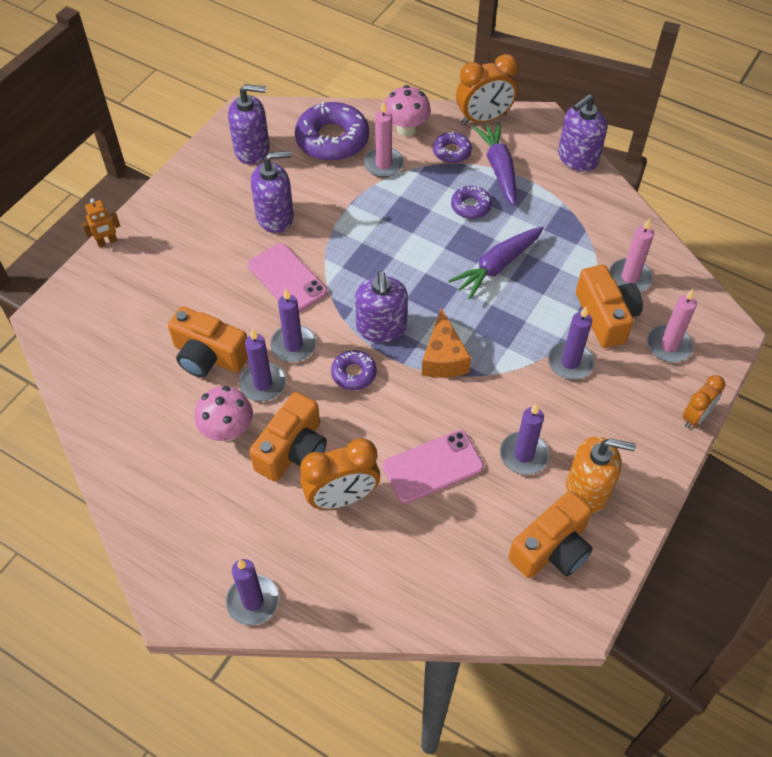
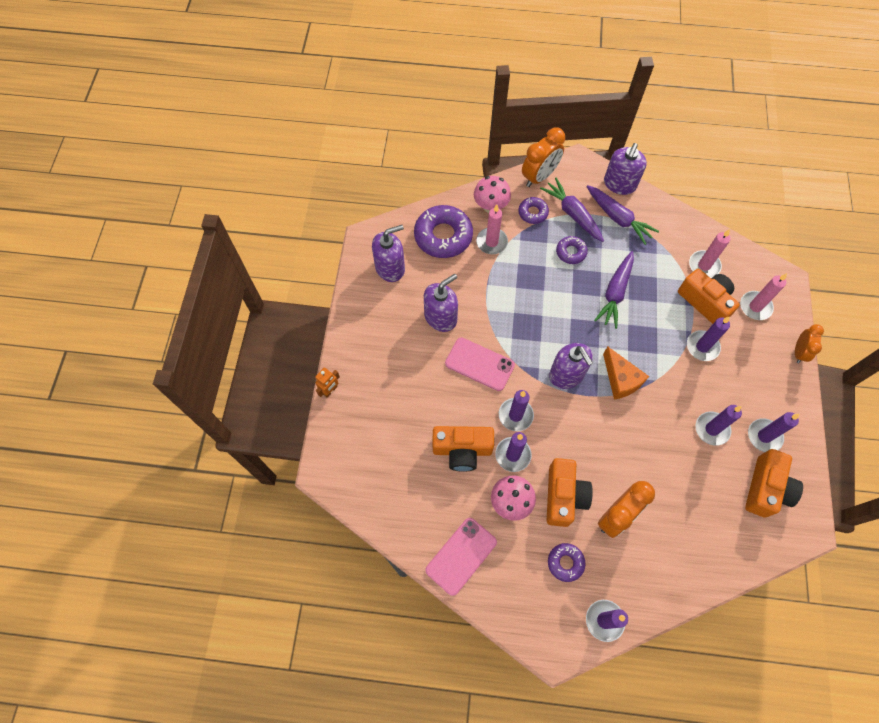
camera: 25 degrees left, 10 degrees up
purple donut [331,350,377,390] -> purple donut moved to [548,543,586,582]
pink phone [383,430,484,503] -> pink phone moved to [425,518,497,596]
orange soap dispenser [566,436,636,513] -> purple candle [748,412,800,452]
none -> purple carrot [586,185,659,245]

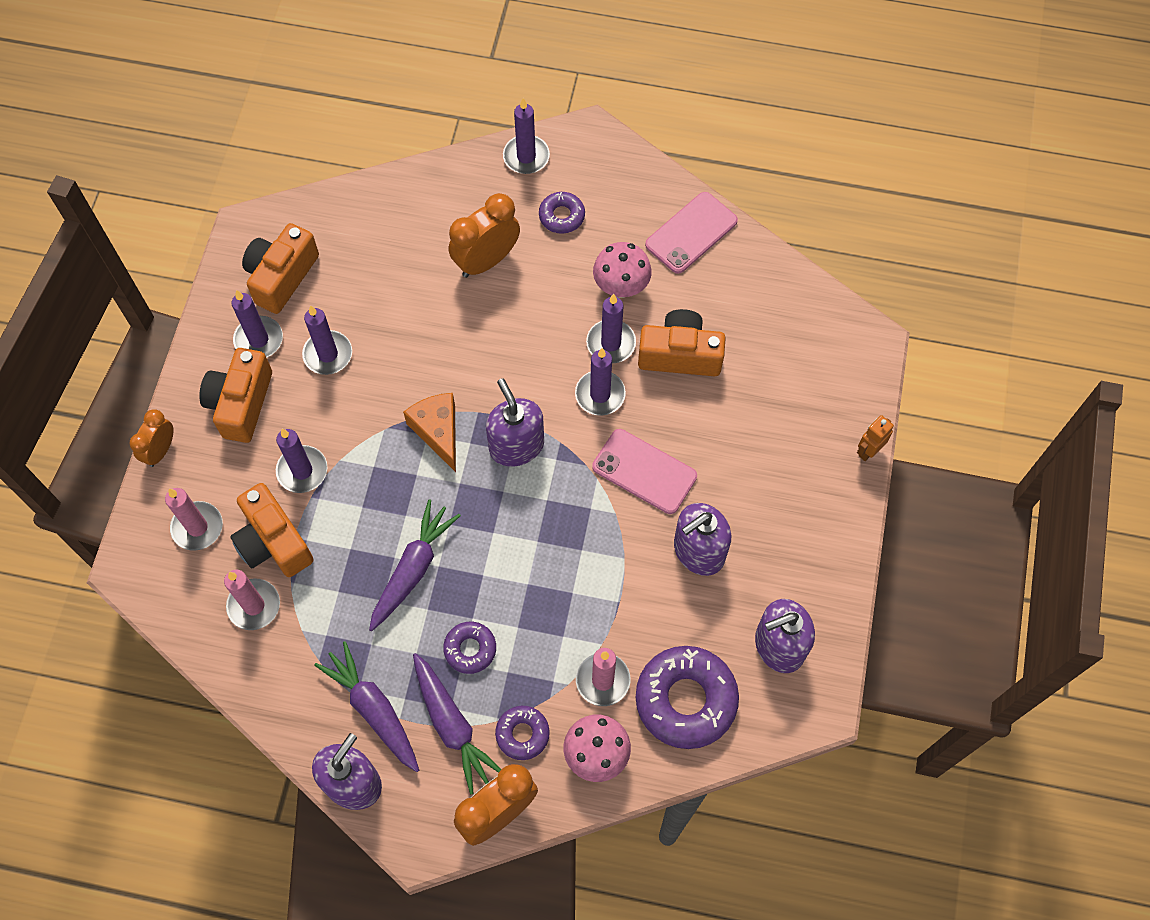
camera: 175 degrees left, 0 degrees up
orange camera [547,458,593,527] -> orange camera moved to [199,348,272,443]

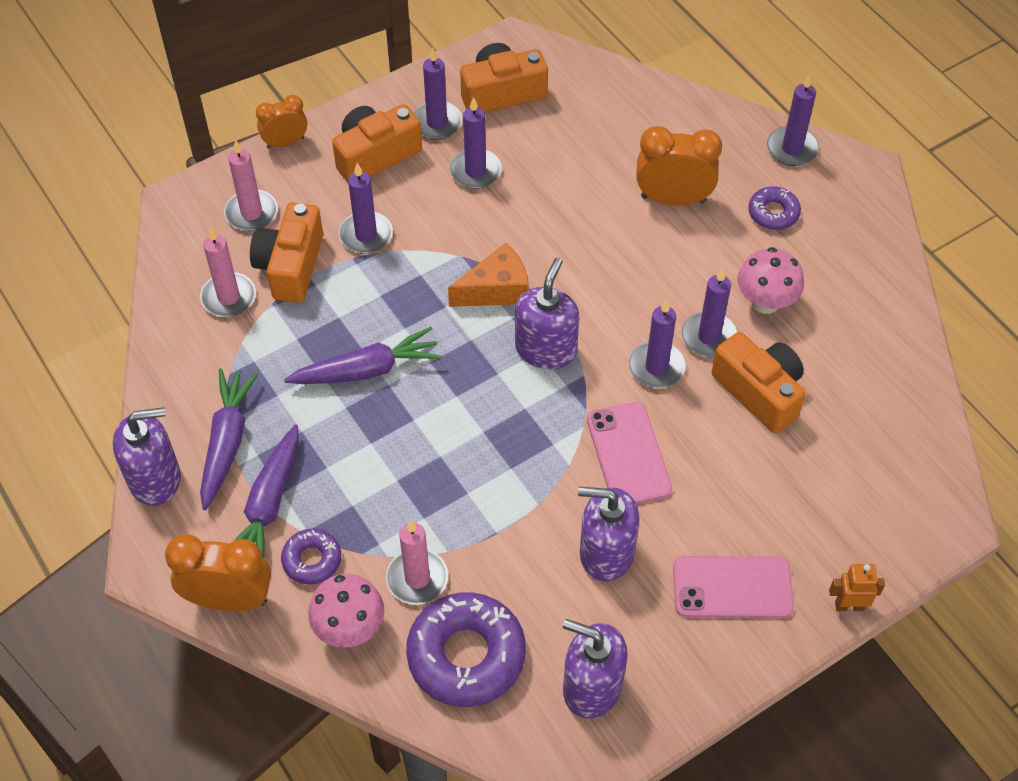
camera: 45 degrees right, 10 degrees down
orange cheese [403,393,456,472] -> orange cheese turned 45 degrees clockwise [448,243,529,307]
purple donut [443,622,496,674] -> none
pink phone [645,192,738,274] -> pink phone moved to [673,556,794,618]

